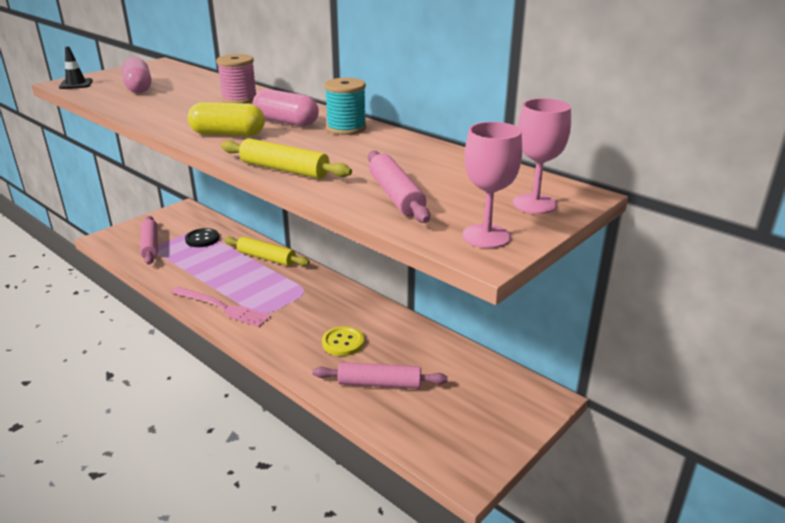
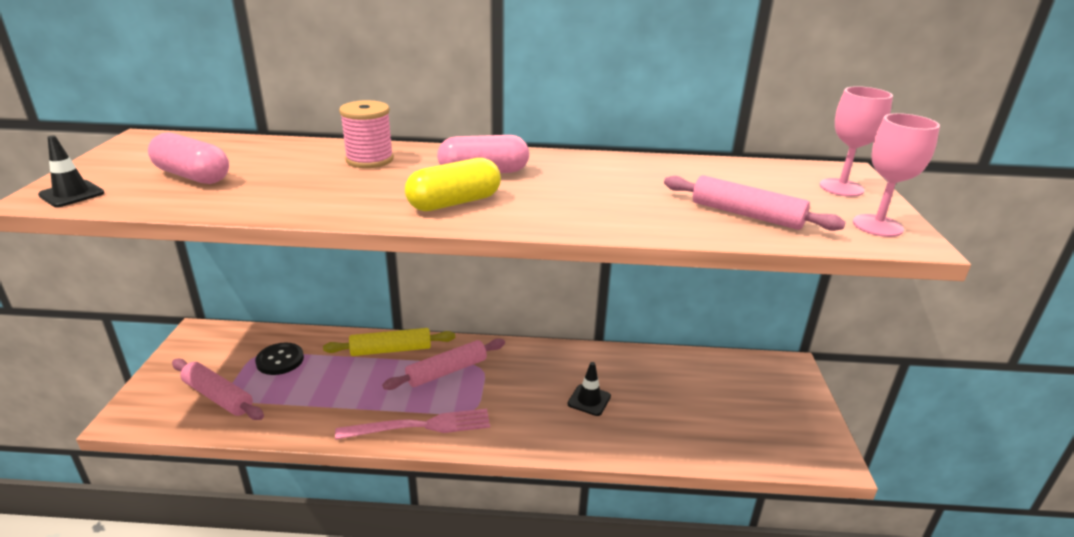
camera: 40 degrees left, 0 degrees up
yellow rolling pin [221,138,352,179] -> none
pink rolling pin [312,362,448,389] -> pink rolling pin moved to [382,338,505,390]
yellow button [322,326,364,356] -> black traffic cone [568,362,611,416]
turquoise spool [324,78,367,135] -> none

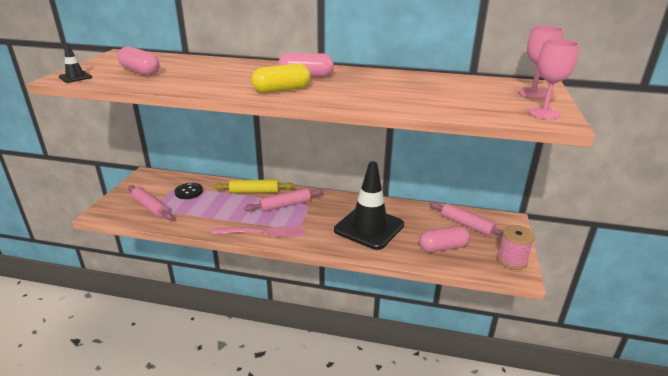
camera: 10 degrees right, 0 degrees up
pink spool [339,100,394,168] -> pink spool moved to [497,225,535,270]
black traffic cone [568,362,611,416] -> black traffic cone [334,161,404,250], size x2.45
pink rolling pin [664,175,846,231] -> pink rolling pin moved to [429,201,503,237]
none -> pink capsule [419,226,471,252]

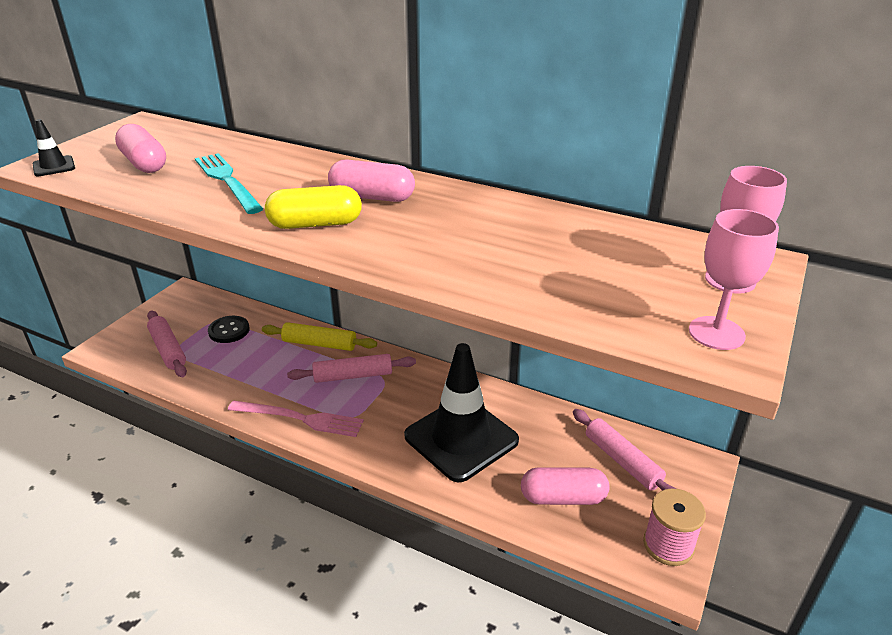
camera: 15 degrees right, 5 degrees up
none -> turquoise fork [195,153,263,214]

